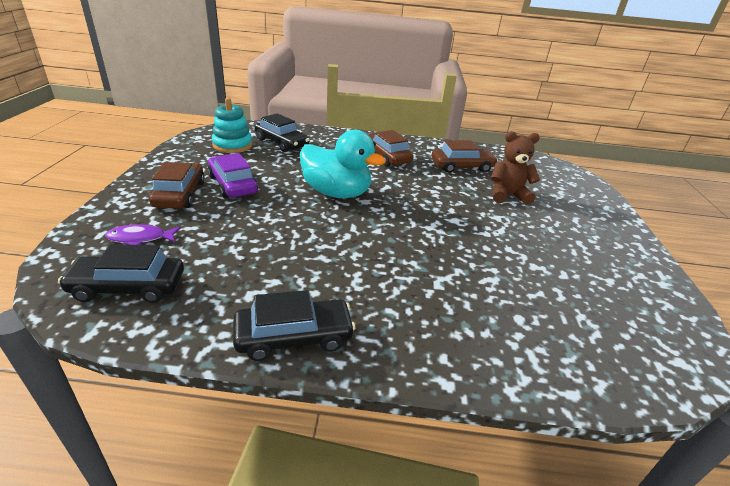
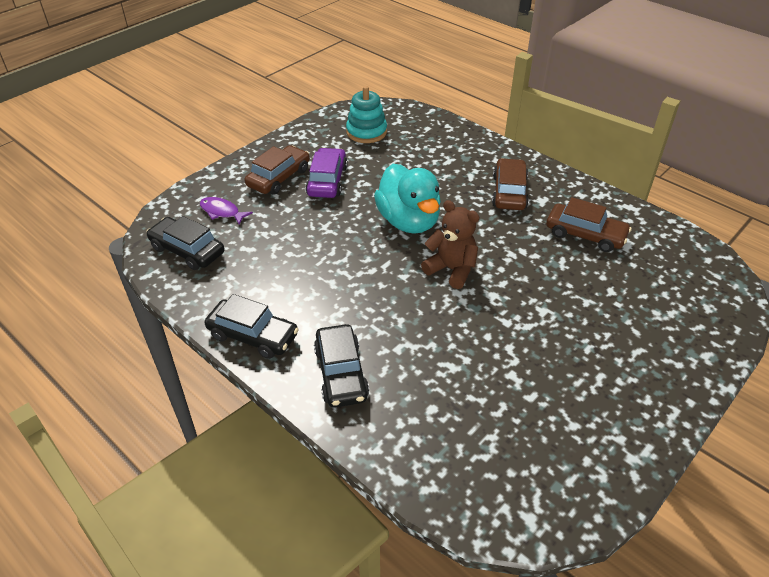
camera: 40 degrees right, 10 degrees up
black car [255,113,310,152] -> black car moved to [314,324,369,408]
brown teddy bear [491,131,540,205] -> brown teddy bear moved to [421,200,479,289]

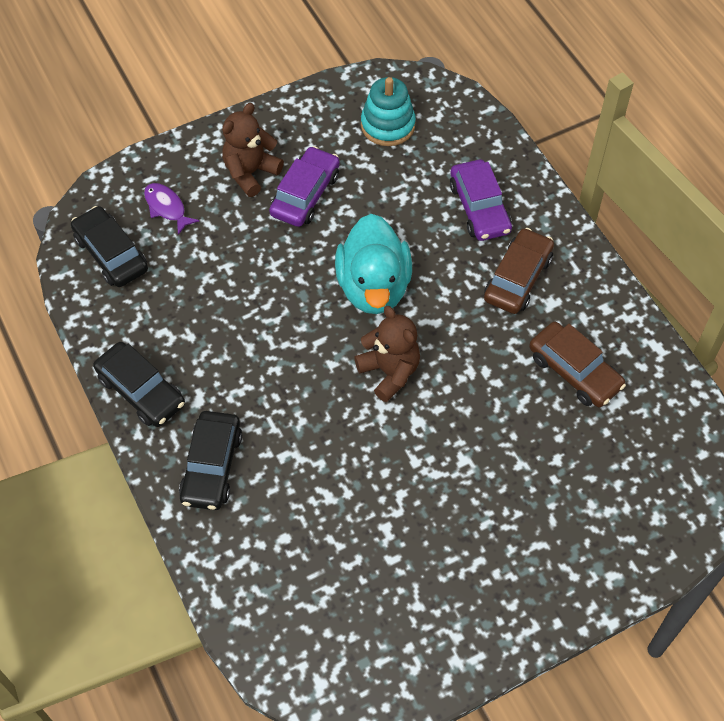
camera: 20 degrees right, 15 degrees up
brown car [245,145,310,195] -> brown teddy bear [222,103,284,197]
none -> purple car [450,160,512,241]

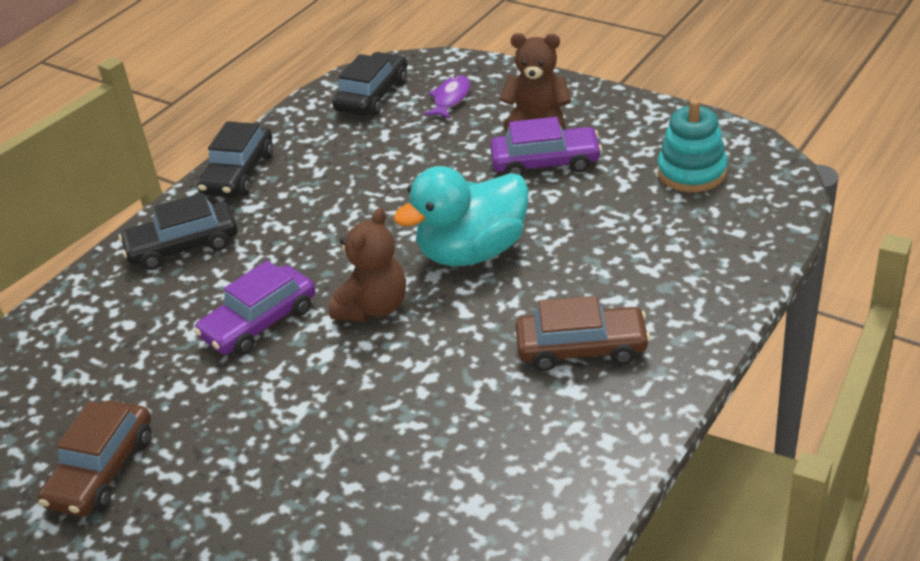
camera: 65 degrees right, 20 degrees down
purple car [450,160,512,241] -> purple car moved to [194,261,316,355]
brown car [529,322,626,407] -> brown car moved to [38,400,151,517]

